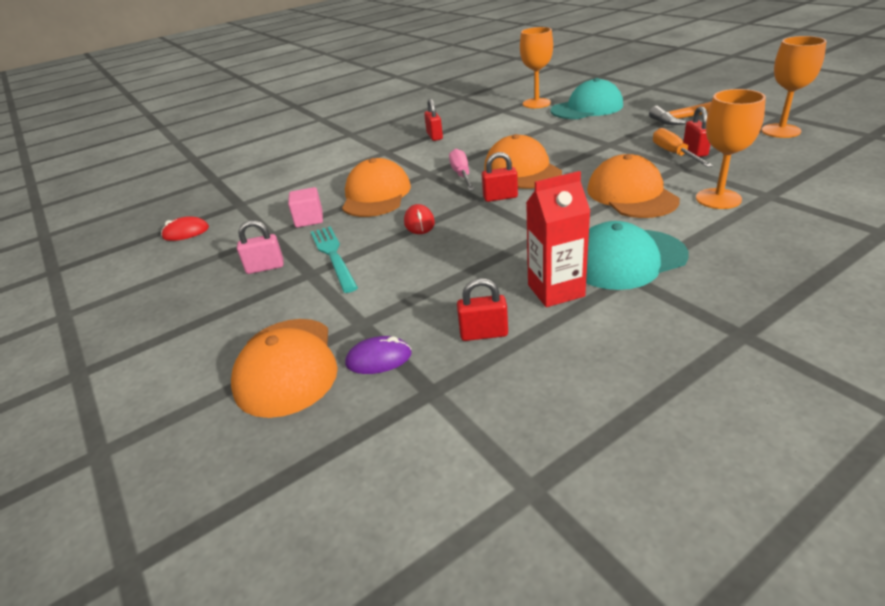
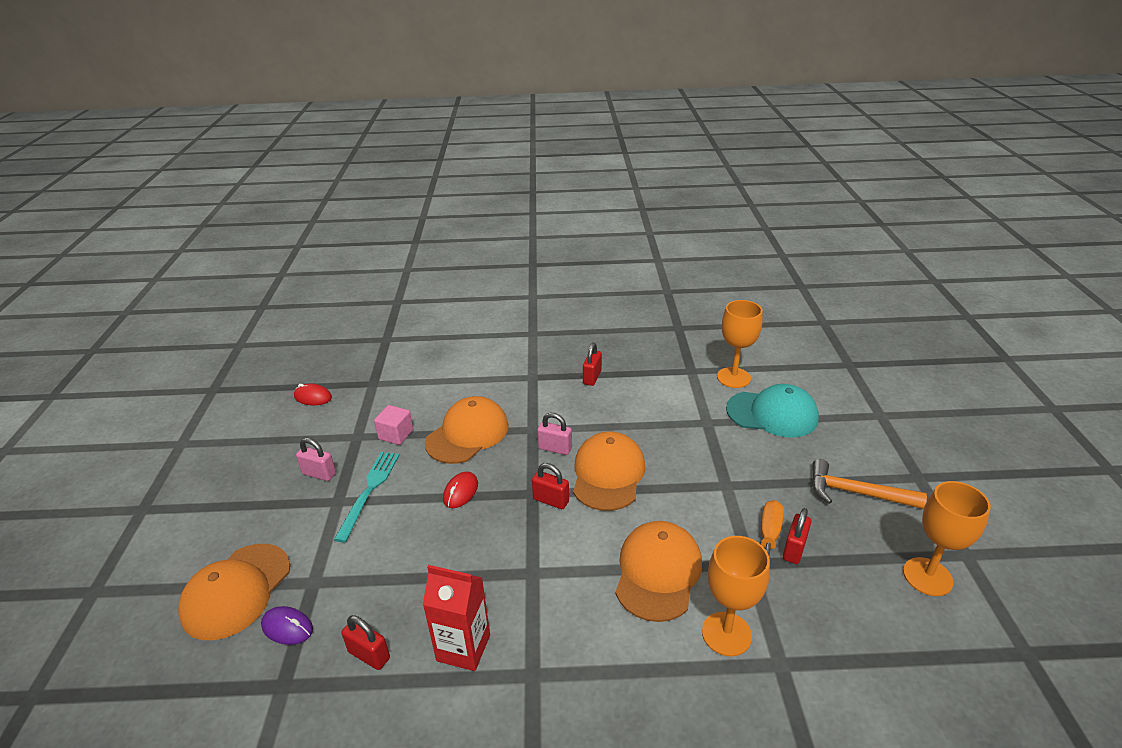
camera: 30 degrees right, 0 degrees up
pink screwdriver [449,149,475,191] -> pink padlock [537,413,572,455]
turquoise cap [586,221,689,290] -> none

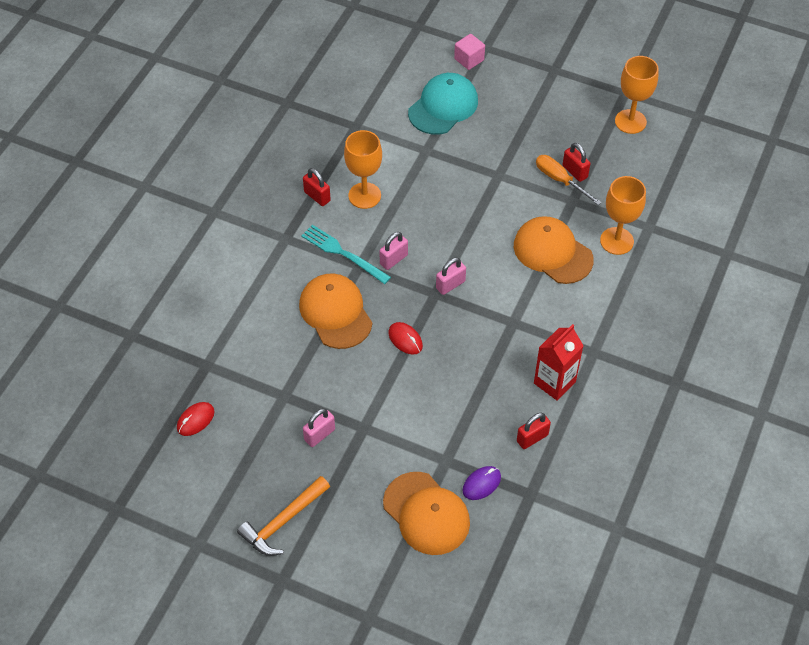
camera: 65 degrees left, 20 degrees up
turquoise fork [334,452,400,542] -> turquoise fork moved to [301,225,391,284]
pink cube [374,405,413,445] -> pink cube moved to [454,34,485,70]
red padlock [532,463,569,509] -> pink padlock [436,258,466,295]
orange cap [573,431,645,511] -> none
orange goblet [717,300,762,388] -> orange goblet moved to [344,130,382,209]
orange hammer [812,459,927,509] -> orange hammer moved to [237,476,330,556]

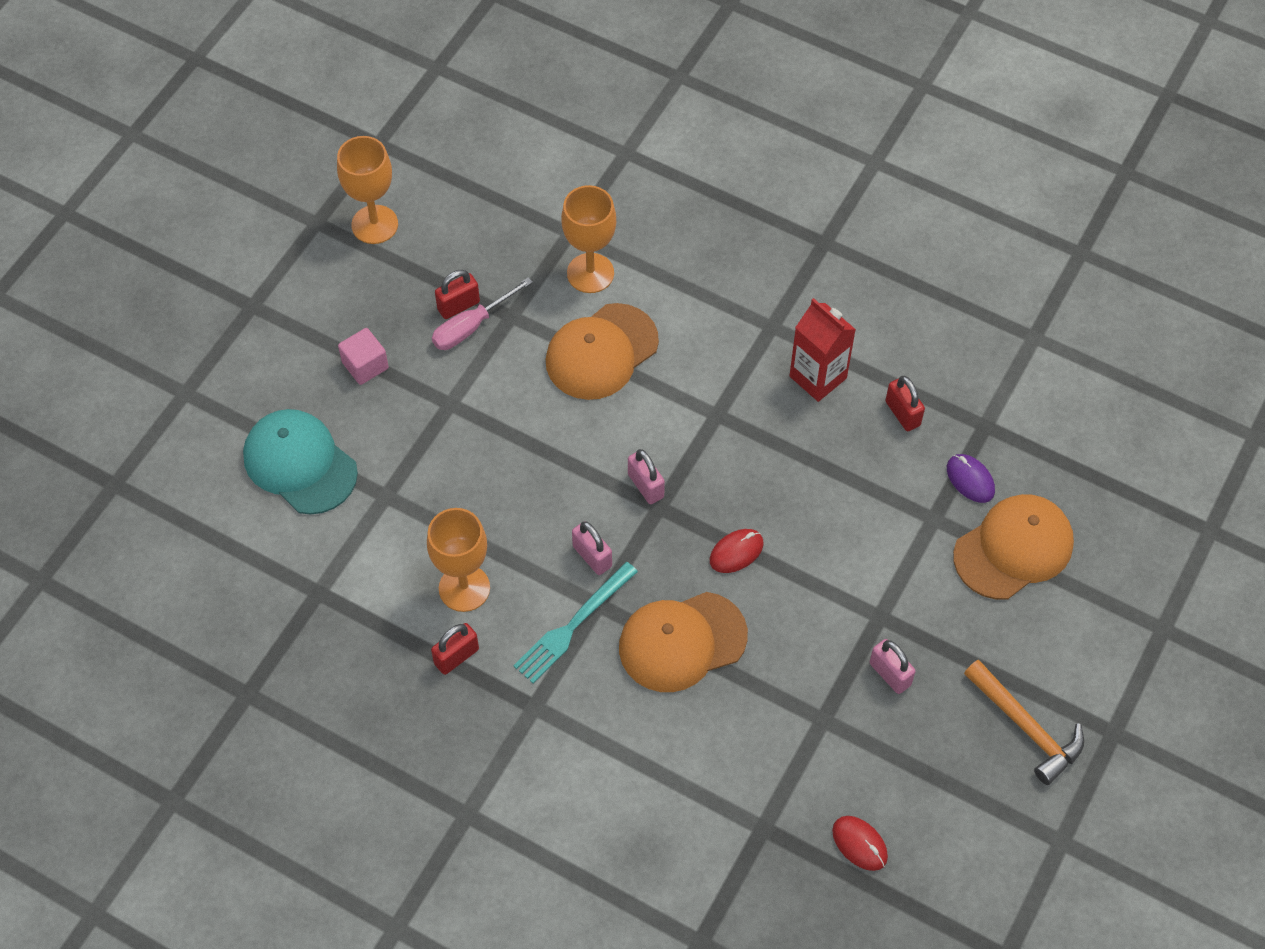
camera: 85 degrees left, 5 degrees up
pink cube [454,34,485,70] -> pink cube moved to [338,328,389,385]
orange screwdriver [536,155,602,205] -> pink screwdriver [432,277,533,350]

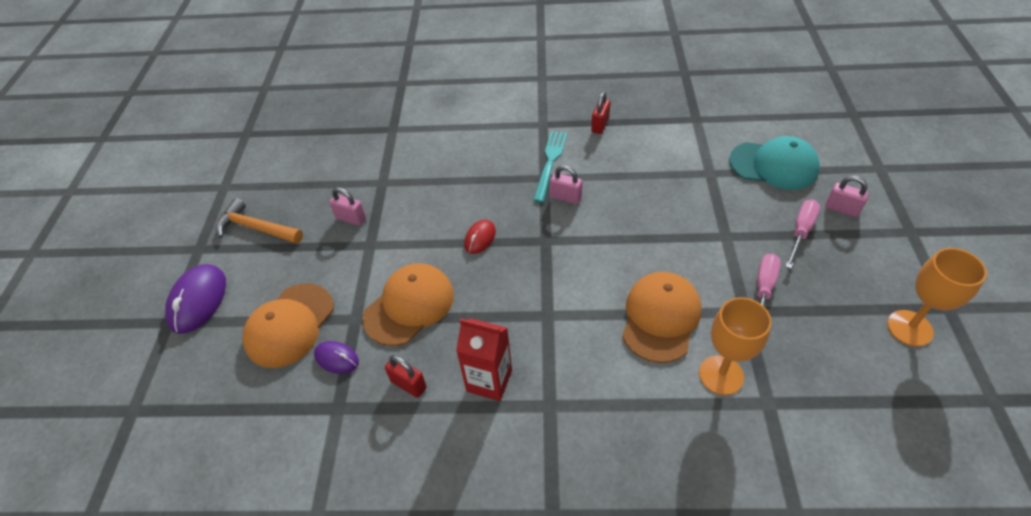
camera: 155 degrees right, 10 degrees down
pink cube [338,328,389,385] -> pink screwdriver [785,200,820,269]
orange goblet [427,508,490,612] -> none
red padlock [435,270,480,319] -> none
orange cap [619,592,748,692] -> orange cap moved to [363,263,454,346]
pink padlock [628,449,665,504] -> pink padlock moved to [825,176,869,217]
red mouse [832,816,888,871] -> none
none -> purple mouse [165,264,226,334]

